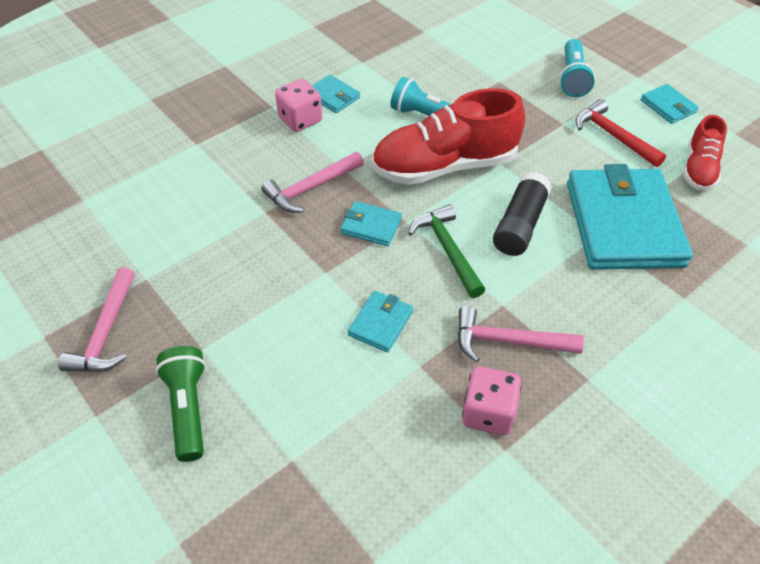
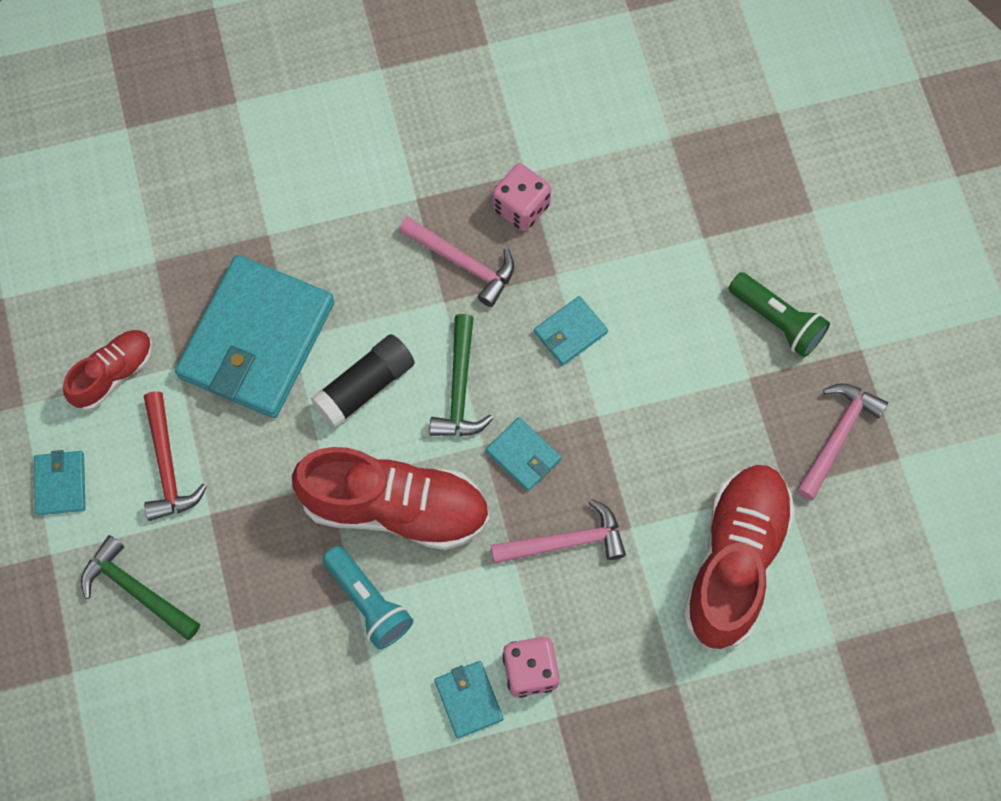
camera: 155 degrees left, 20 degrees up
green flashlight [155,346,206,462] -> green flashlight turned 60 degrees counterclockwise [729,272,830,358]
turquoise flashlight [559,39,595,97] -> green hammer [81,535,200,640]
none -> red shoe [683,465,795,650]

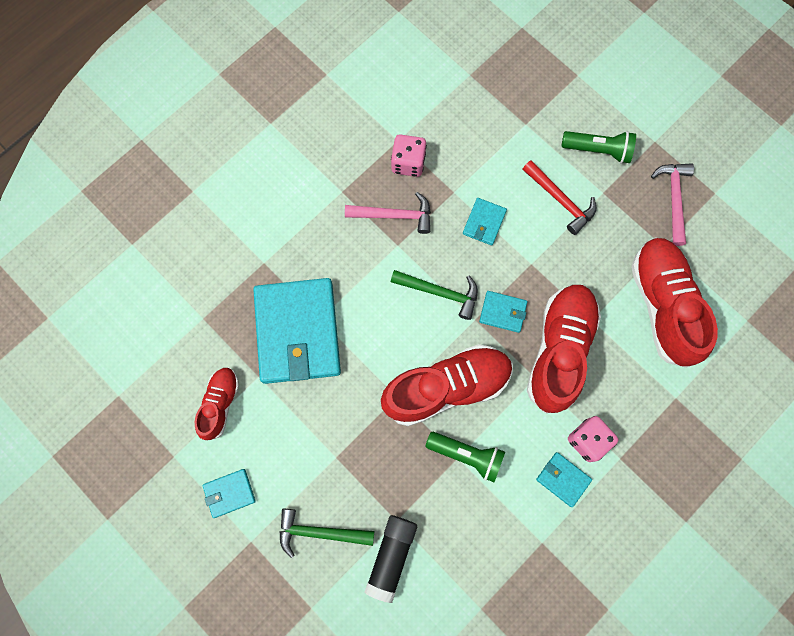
camera: 30 degrees left, 5 degrees up
turquoise wallet [34,450,86,515] -> turquoise wallet turned 75 degrees counterclockwise [202,469,256,518]
red hammer [144,391,207,521] -> red hammer moved to [522,160,596,235]
black glue stick [311,334,415,428] -> black glue stick moved to [364,515,417,603]
turquoise flashlight [322,546,413,649] -> green flashlight [425,432,505,482]
green hammer [429,314,493,436] -> green hammer turned 45 degrees counterclockwise [391,270,478,320]
pink hammer [491,499,626,564] -> red shoe [527,285,601,414]

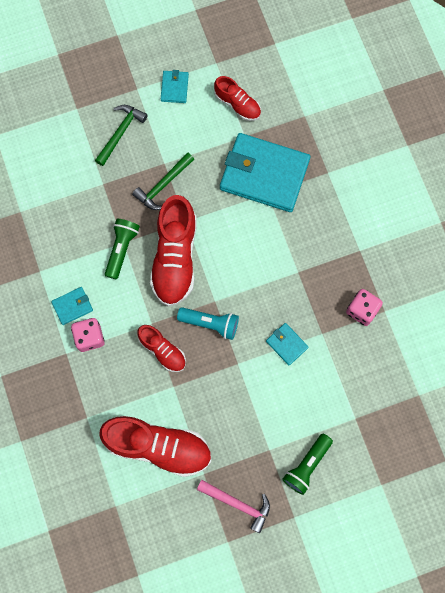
camera: 115 degrees right, 0 degrees up
pink hammer [345,192,431,234] -> none
black glue stick [364,515,417,603] -> none
green hammer [391,270,478,320] -> green hammer moved to [132,152,194,210]
green flashlight [425,432,505,482] -> green flashlight turned 150 degrees clockwise [105,219,140,280]
turquoise wallet [479,291,527,333] -> turquoise flashlight [177,307,239,340]
red hammer [522,160,596,235] -> none
red shoe [527,285,601,414] -> red shoe [137,325,186,372], size x0.55

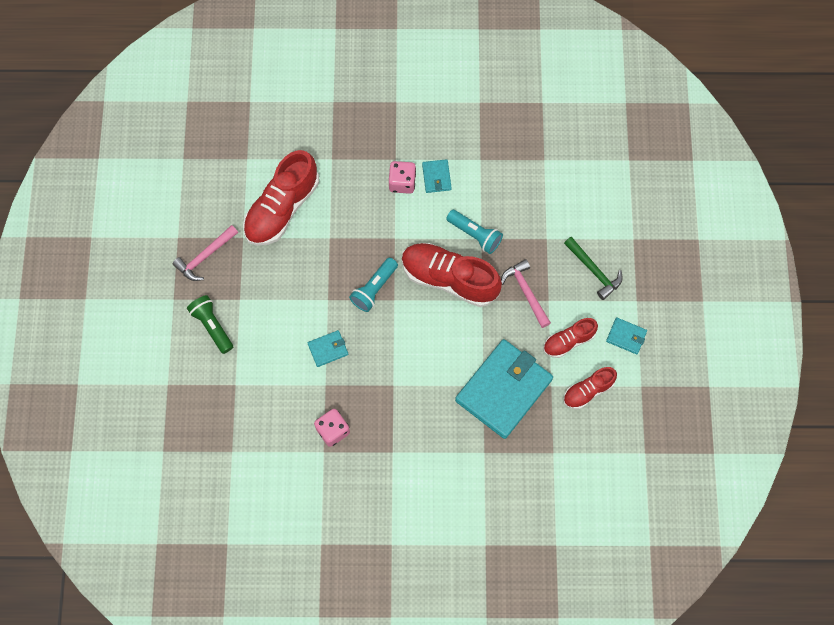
camera: 110 degrees right, 5 degrees down
green flashlight [105,219,140,280] -> turquoise flashlight [446,210,503,254]
green hammer [132,152,194,210] -> pink hammer [501,259,551,328]
red shoe [137,325,186,372] -> red shoe moved to [543,318,598,358]

